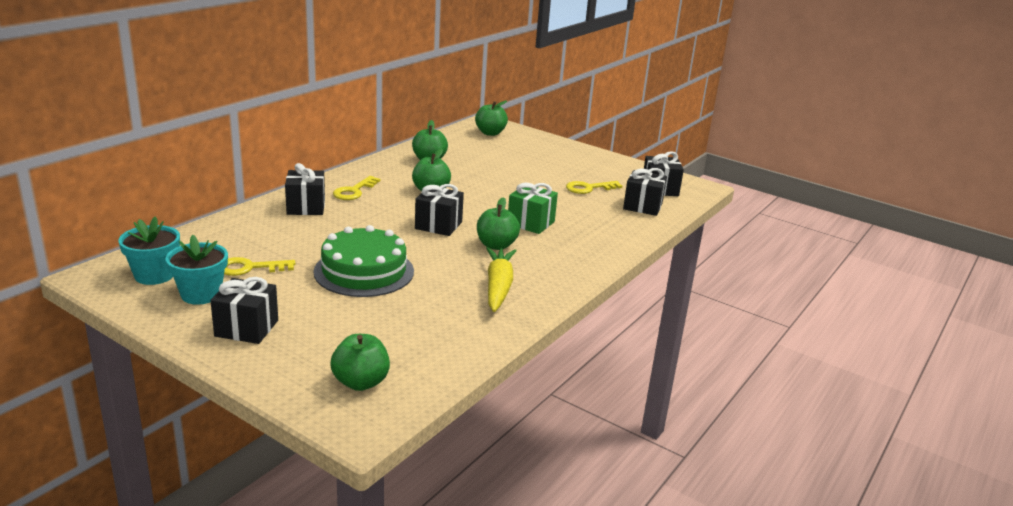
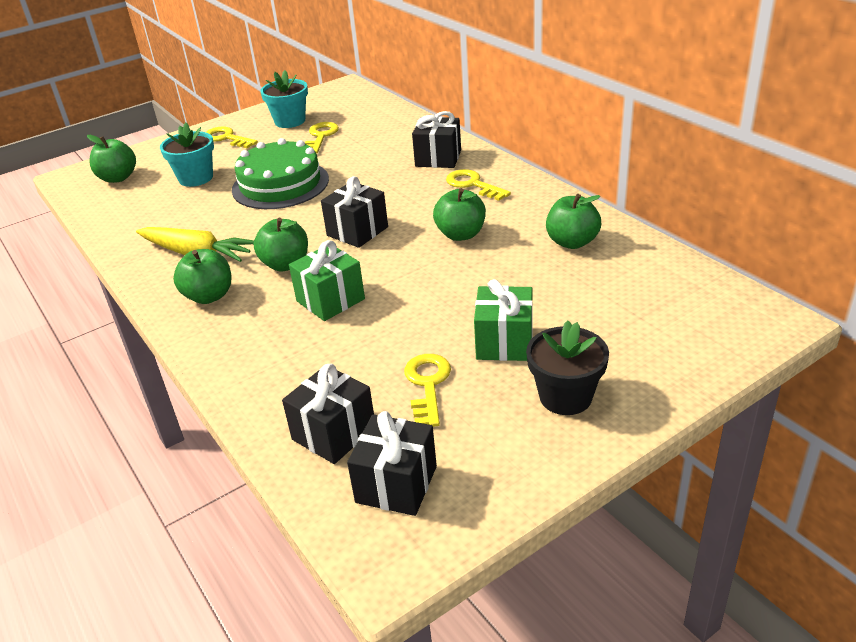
camera: 115 degrees right, 10 degrees up
turquoise flower pot [118,216,180,285] -> turquoise flower pot moved to [160,123,214,187]
black gift [210,277,278,344] -> yellow key [206,127,258,148]
green apple [475,101,508,136] -> green apple moved to [173,249,231,304]
none -> green gift [474,279,533,361]
none -> black flower pot [526,321,609,415]

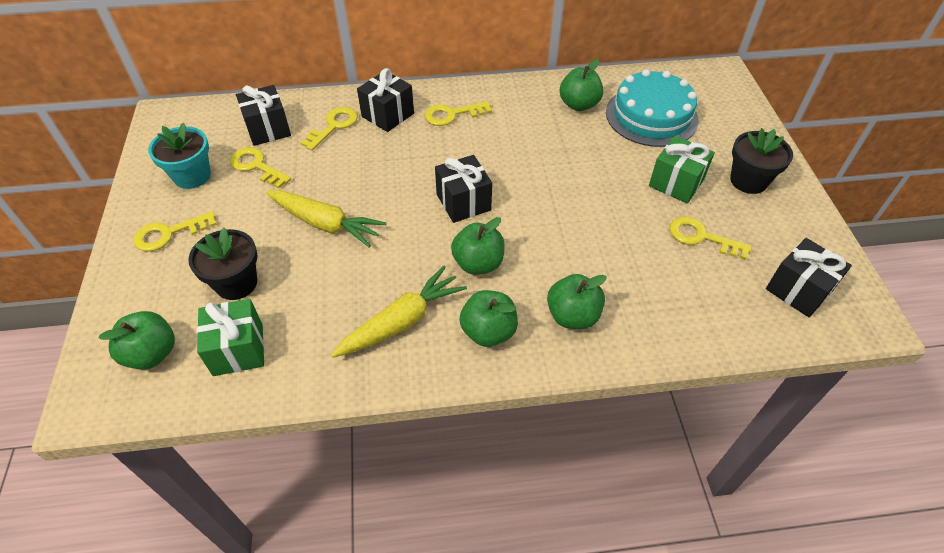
camera: 65 degrees left, 15 degrees up
turquoise flower pot [160,123,214,187] -> black flower pot [189,228,257,300]
green cake [232,138,329,209] -> yellow carrot [266,190,386,247]
black gift [282,364,374,464] -> black gift moved to [236,85,291,146]
green gift [289,240,365,321] -> green gift moved to [197,299,264,376]
green apple [433,188,486,241] -> green apple moved to [547,274,607,329]
none -> yellow key [300,107,358,150]
none -> turquoise cake [606,69,699,147]

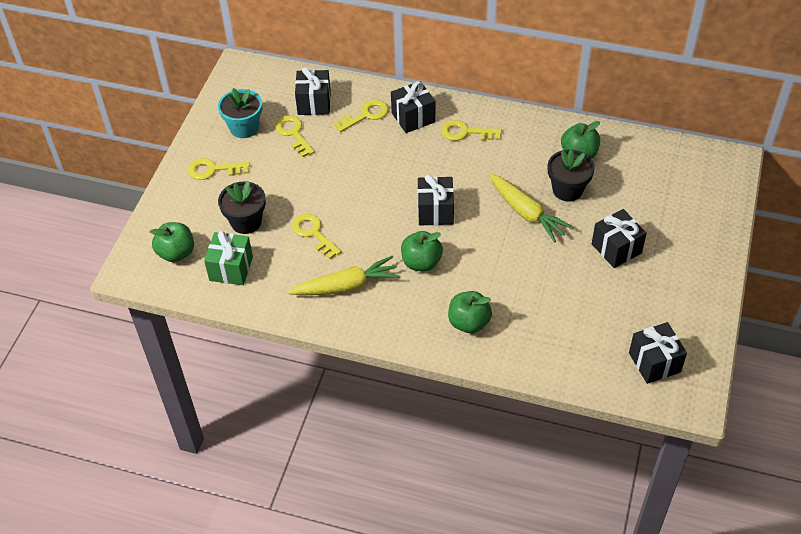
camera: 25 degrees right, 0 degrees up
yellow carrot [266,190,386,247] -> yellow carrot moved to [488,173,574,243]
green apple [459,290,518,347] -> none
turquoise cake [606,69,699,147] -> none
green gift [649,136,715,204] -> black gift [592,209,647,268]
yellow key [669,216,752,260] -> yellow key moved to [292,214,341,259]
black flower pot [730,128,793,194] -> black flower pot moved to [548,149,595,202]

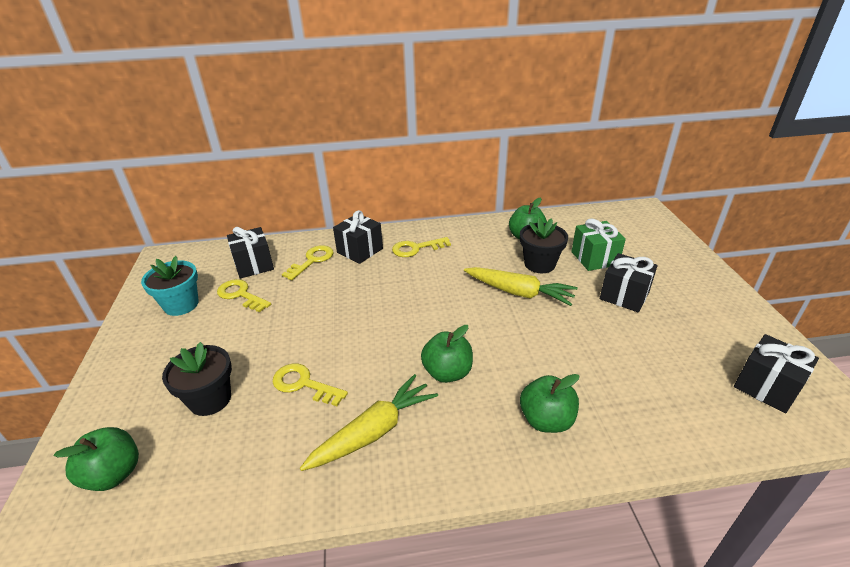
camera: 25 degrees left, 15 degrees down
yellow key [188,158,250,180] -> none
green gift [204,231,253,285] -> green gift moved to [571,219,626,271]
black gift [418,175,454,225] -> none

